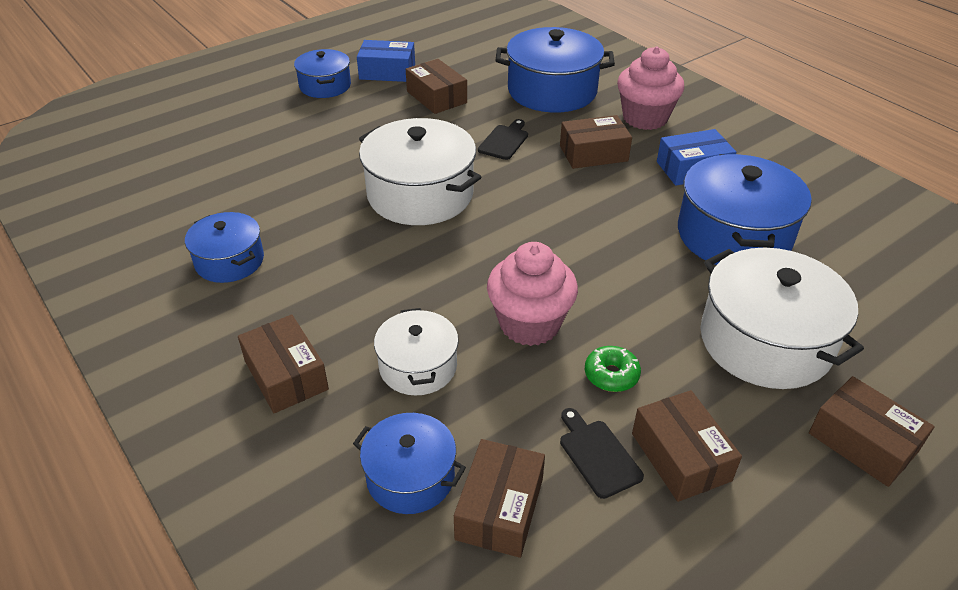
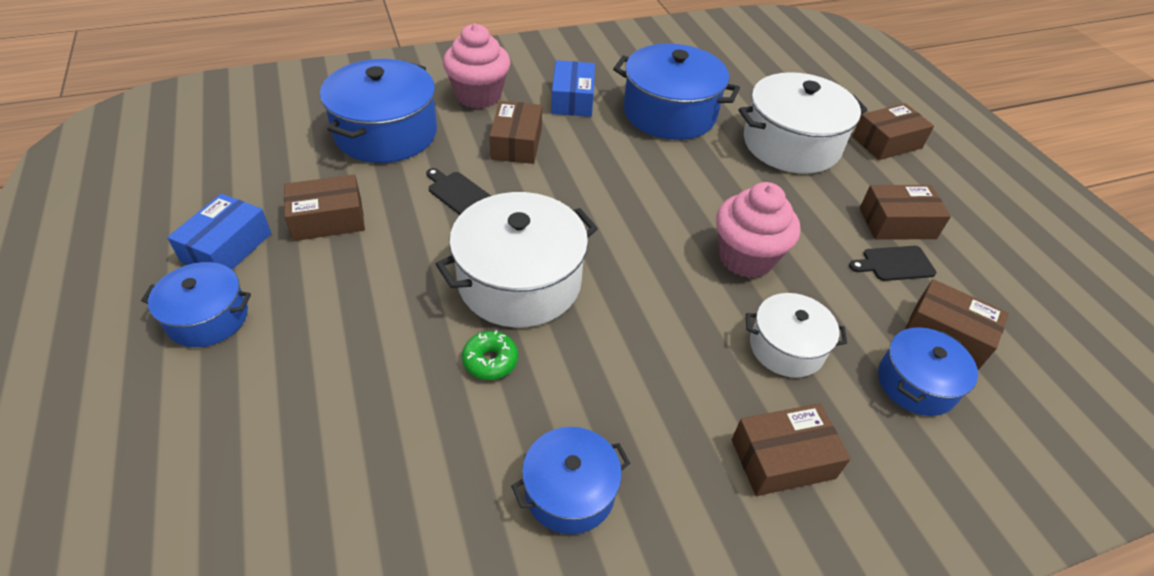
camera: 75 degrees left, 5 degrees up
green donut [585,346,641,392] -> green donut moved to [462,330,518,380]

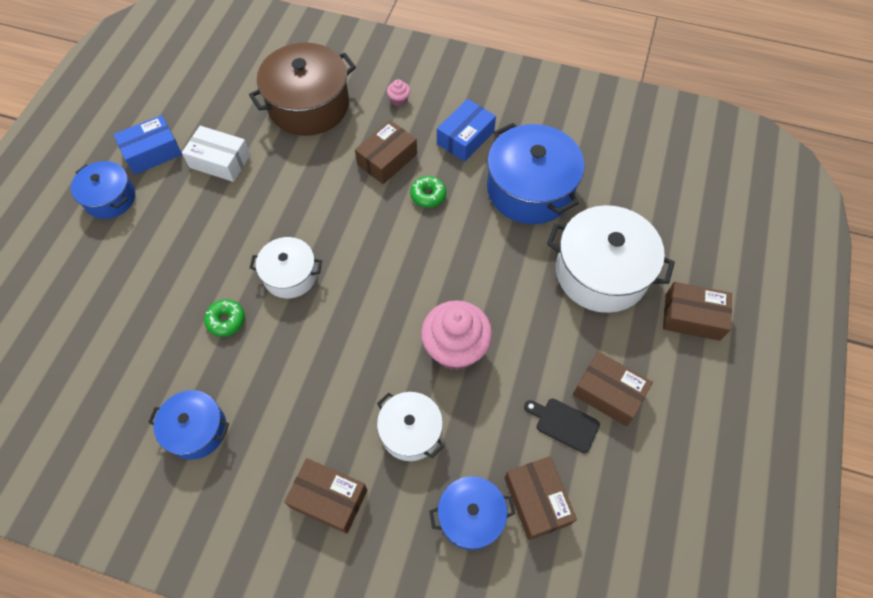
camera: 40 degrees right, 15 degrees up
brown box [284,174,365,241] -> white box [182,126,251,182]
blue pot [320,59,437,163] -> brown pot [249,43,356,136]
black cutting board [426,168,491,215] -> none
white pot [436,192,598,328] -> white pot [250,237,322,298], size x0.58
pink cupcake [443,23,510,109] -> pink cupcake [387,79,410,107], size x0.42
none -> green donut [410,176,446,208]

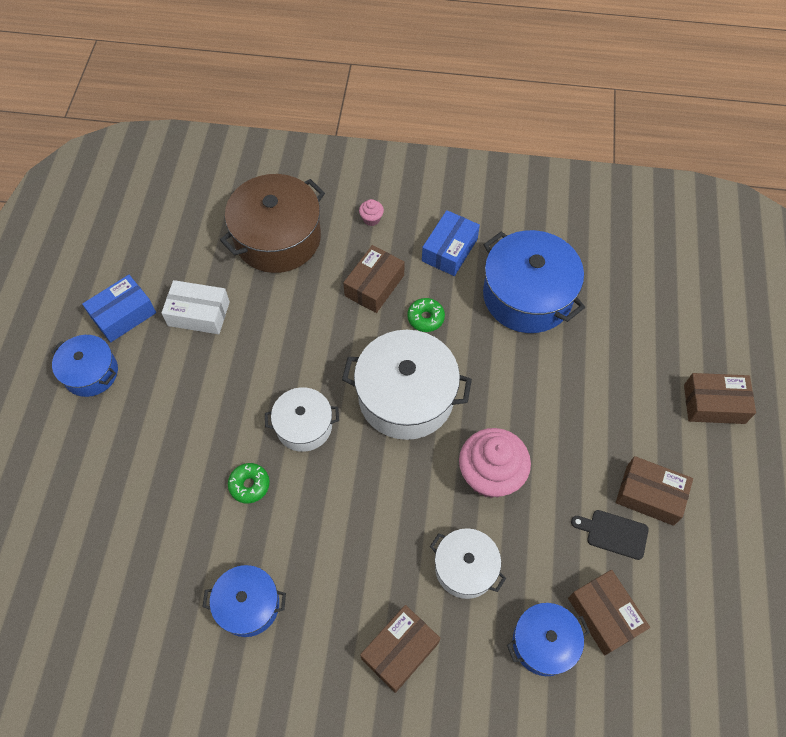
camera: 10 degrees left, 0 degrees up
brown box [284,458,367,534] -> brown box turned 60 degrees counterclockwise [360,605,440,693]
white pot [547,205,675,313] -> white pot moved to [342,330,472,440]

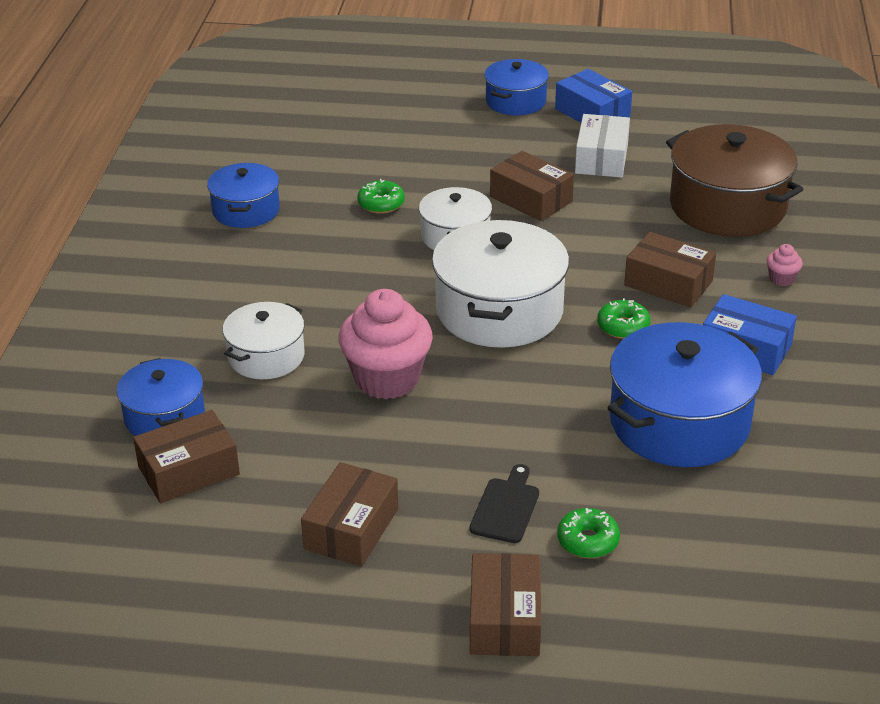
camera: 90 degrees right, 25 degrees down
brown box [360,605,440,693] -> brown box moved to [490,151,574,221]
black cutting board [571,510,649,560] -> black cutting board moved to [469,464,539,543]
none -> green donut [557,508,620,558]

